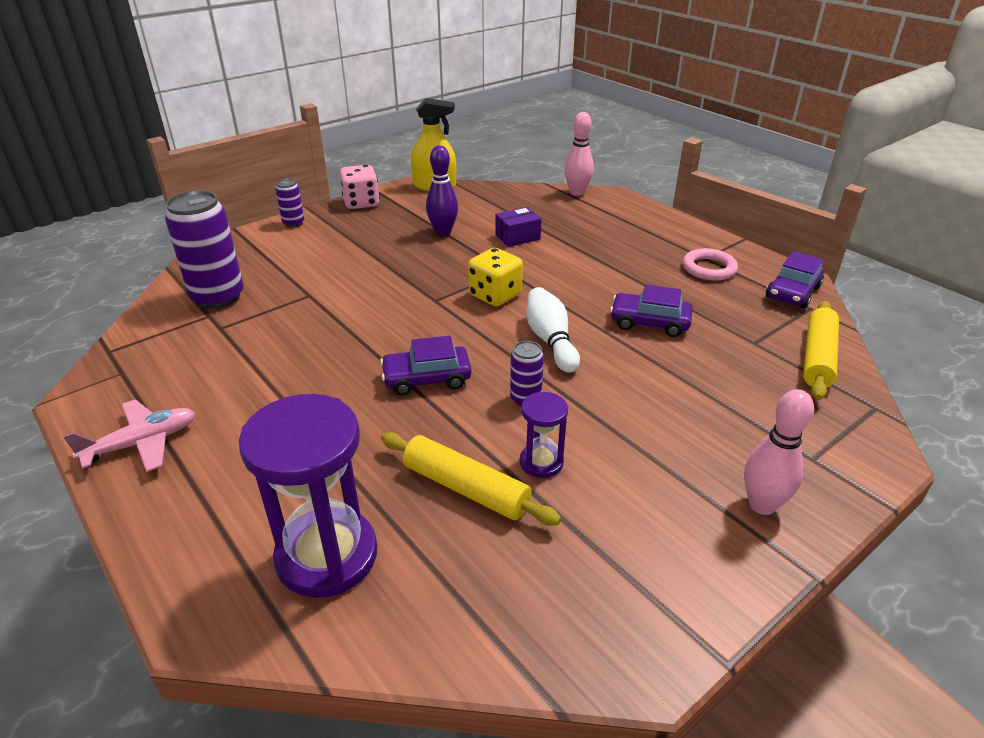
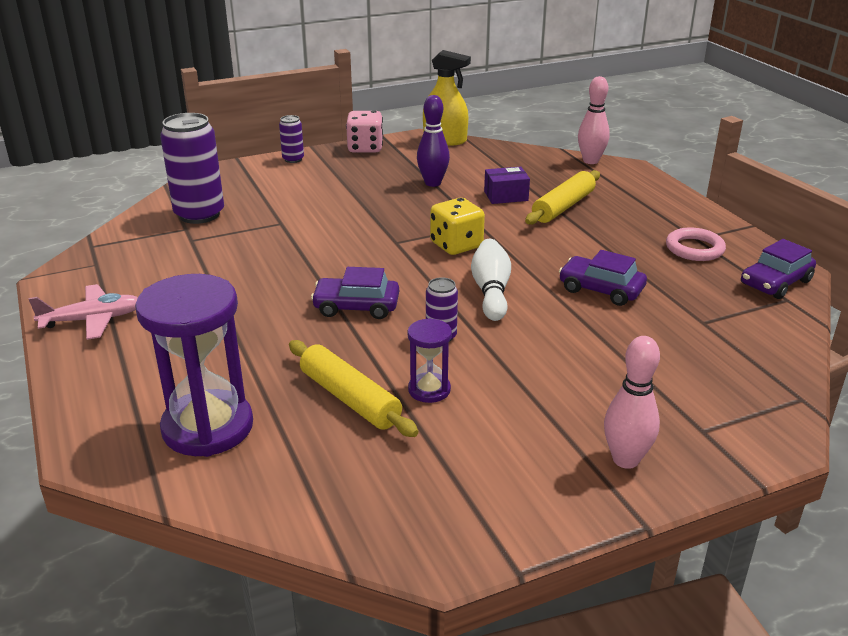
camera: 15 degrees right, 5 degrees down
yellow rolling pin [803,301,839,400] -> yellow rolling pin moved to [525,170,600,225]

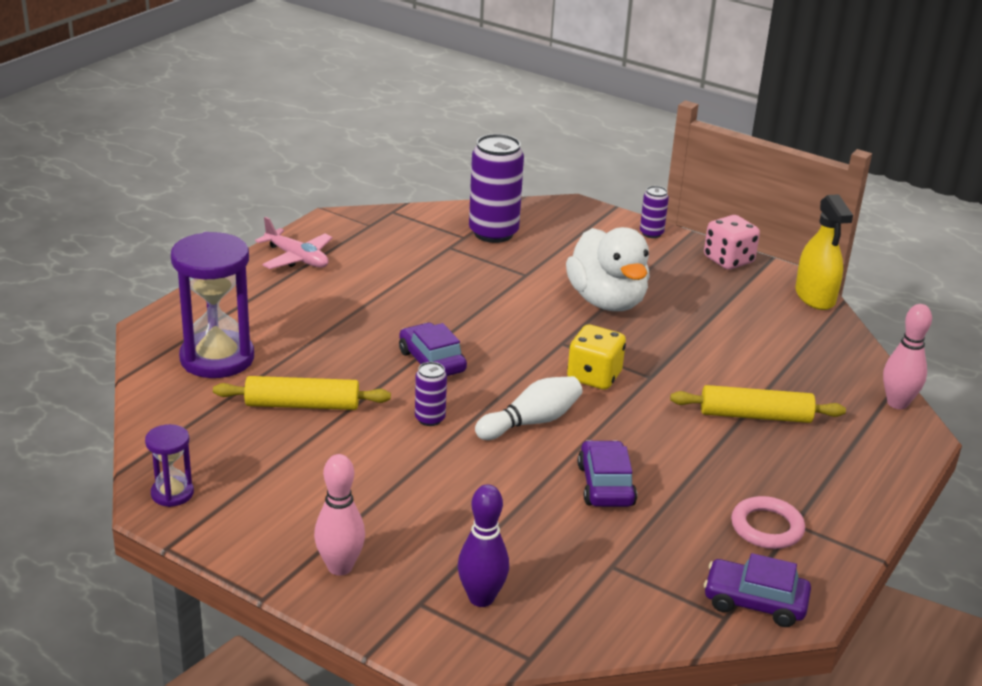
camera: 55 degrees right, 0 degrees up
yellow rolling pin [289,340,419,437] -> yellow rolling pin turned 75 degrees clockwise [213,376,391,410]
purple hourglass [407,318,452,403] -> purple hourglass moved to [145,424,194,507]
purple bowling pin [417,95,450,187] -> purple bowling pin moved to [458,484,509,607]
purple box [484,167,530,204] -> none
none -> white duck [566,227,650,311]

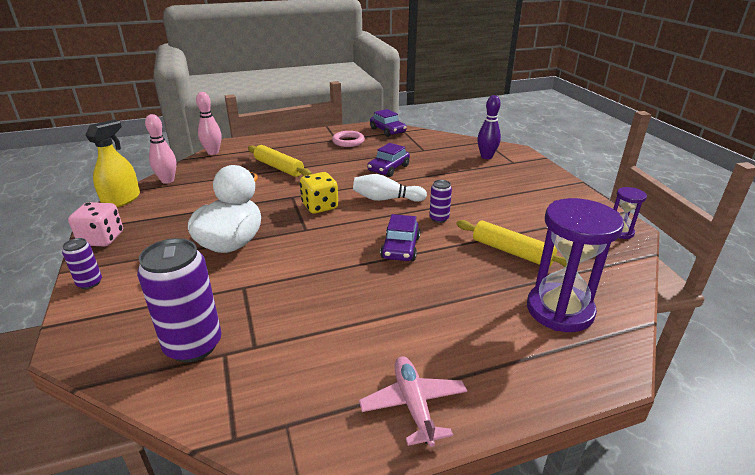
camera: 140 degrees left, 0 degrees up
pink bowling pin [314,454,365,576] -> pink bowling pin moved to [145,114,177,184]

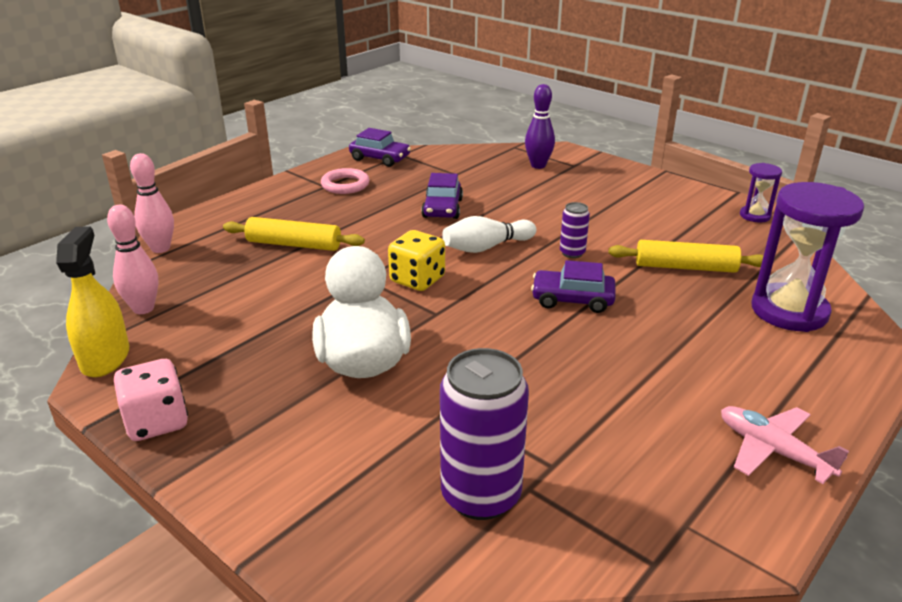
camera: 30 degrees left, 0 degrees up
purple can [62,238,102,289] -> none
purple car [380,214,420,261] -> purple car turned 120 degrees clockwise [531,260,616,313]

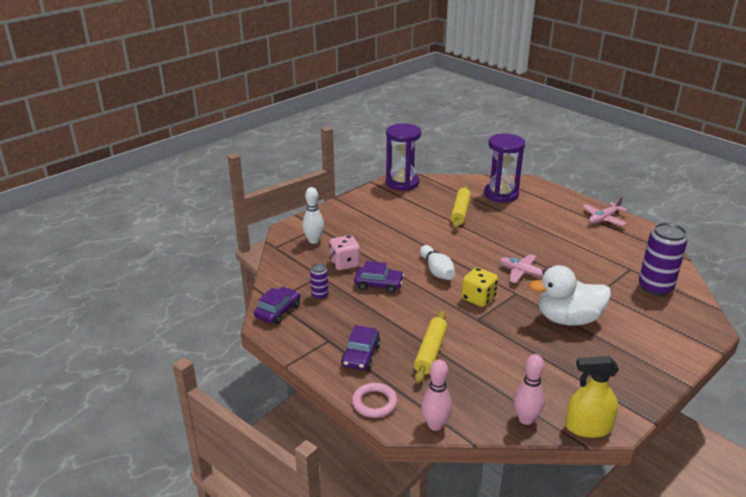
camera: 85 degrees left, 0 degrees up
pink dice [114,359,188,441] -> pink dice moved to [329,235,360,270]
pink ring [321,168,370,194] -> pink ring moved to [352,383,398,418]
purple bowling pin [525,84,555,169] -> white bowling pin [302,187,324,244]
purple car [531,260,616,313] -> purple car moved to [341,325,381,370]
purple can [560,202,590,258] -> purple can moved to [310,263,329,299]
purple hourglass [740,163,782,222] -> purple hourglass [386,123,421,191], size x2.00
none -> pink plane [499,254,553,283]

